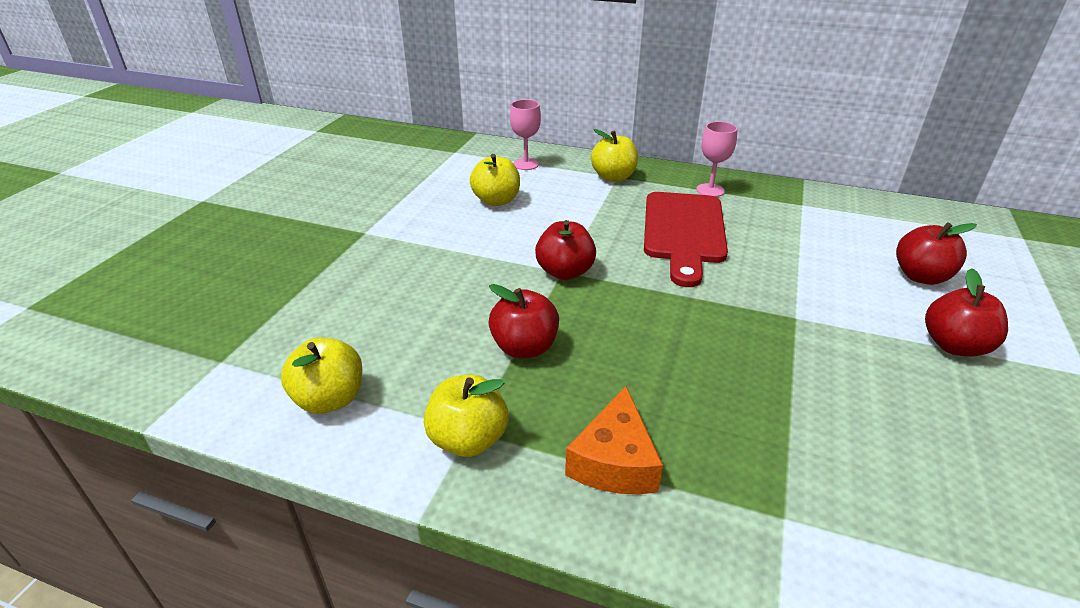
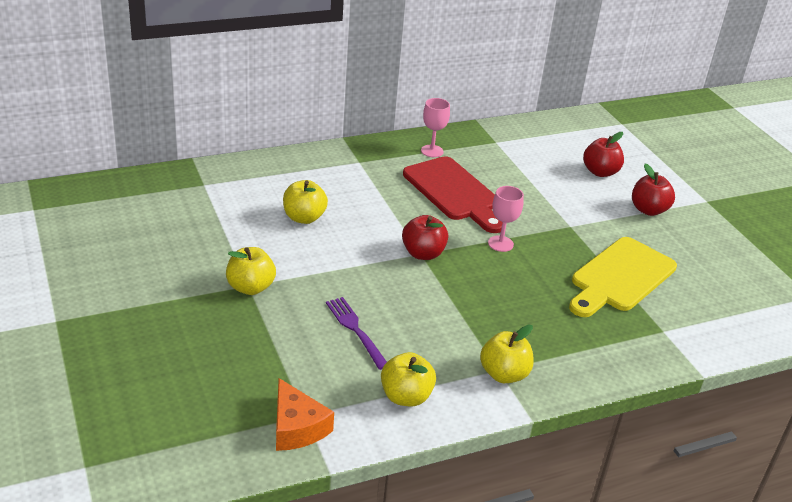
camera: 45 degrees left, 0 degrees up
red apple [488,284,559,358] -> none
pink goblet [510,100,541,170] -> pink goblet moved to [488,186,524,252]
orange cheese [565,386,663,494] -> orange cheese moved to [276,378,334,451]
yellow apple [591,129,638,182] -> yellow apple moved to [226,247,276,295]
none -> purple fork [326,297,387,370]
none -> yellow cutting board [569,237,677,317]

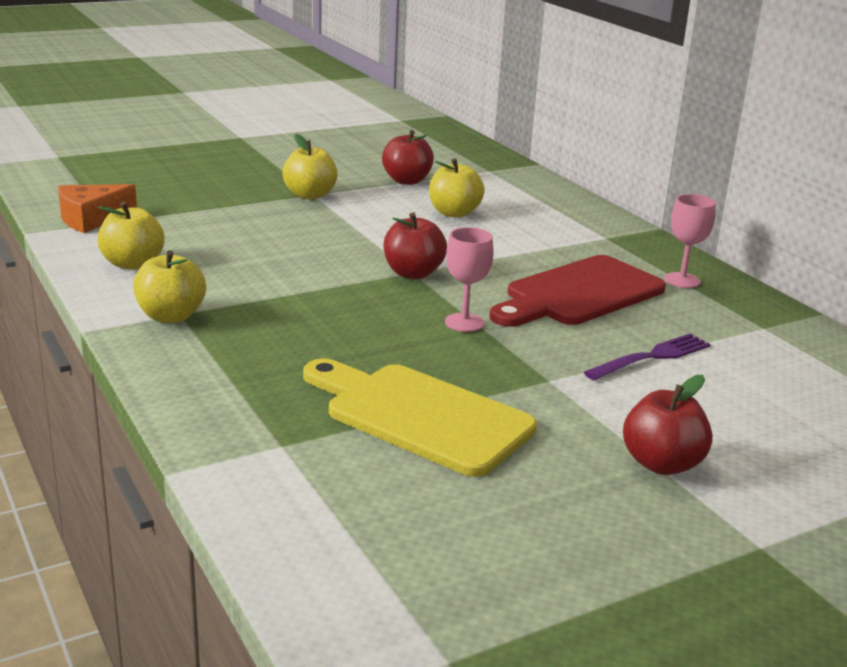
camera: 85 degrees right, 10 degrees down
purple fork [326,297,387,370] -> purple fork moved to [584,334,711,381]
red apple [583,132,624,177] -> red apple moved to [382,130,434,185]

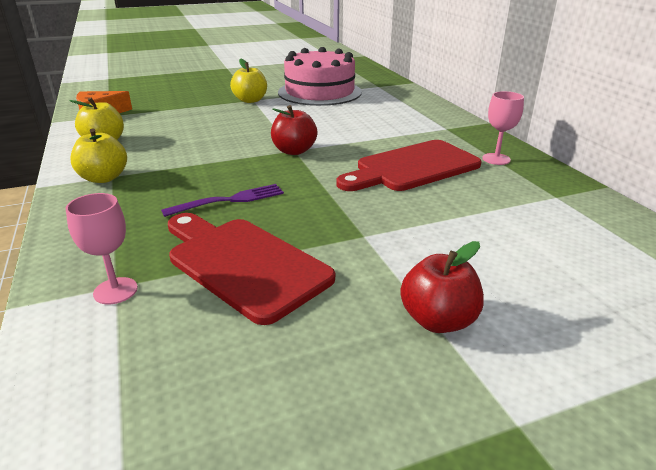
camera: 10 degrees right, 5 degrees up
yellow cutting board [303,358,537,477] -> red cutting board [168,213,335,325]
red apple [382,130,434,185] -> pink cake [278,47,362,106]
yellow apple [429,158,485,218] -> none
pink goblet [445,227,494,332] -> pink goblet moved to [66,193,138,304]
purple fork [584,334,711,381] -> purple fork moved to [161,184,284,217]

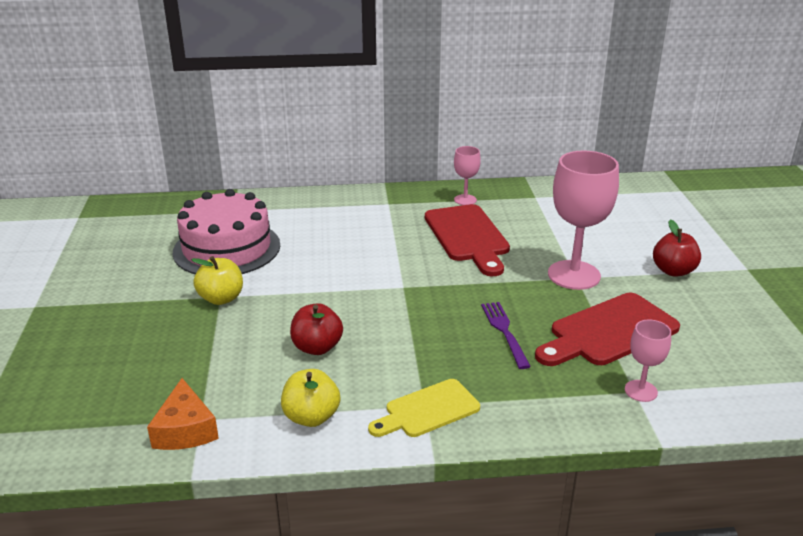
camera: 75 degrees left, 0 degrees up
yellow apple [70,129,127,183] -> yellow cutting board [368,379,480,437]
red apple [271,105,318,155] -> red apple moved to [290,303,343,355]
none -> pink goblet [548,151,619,290]

